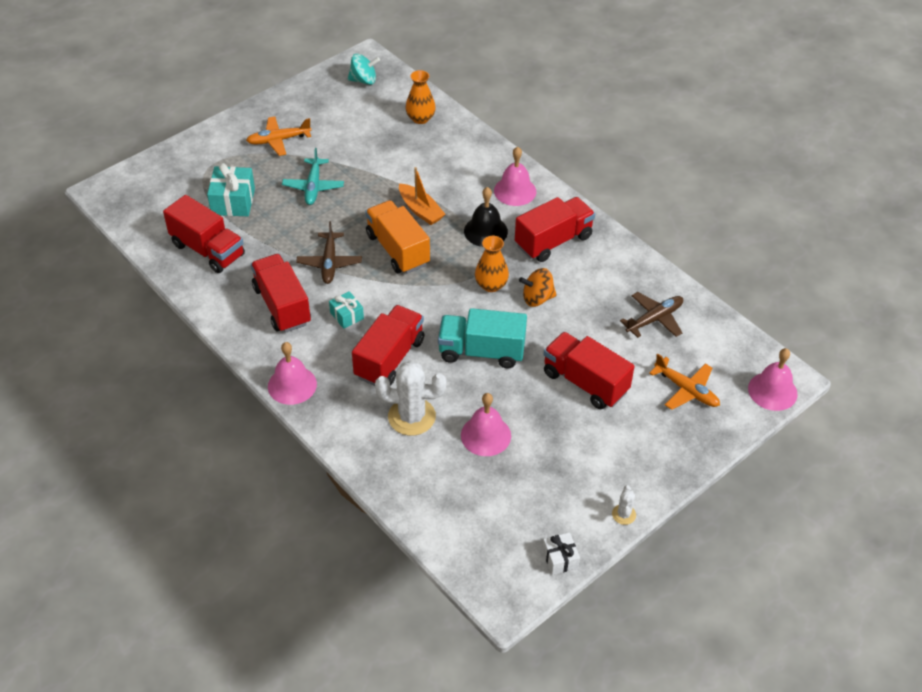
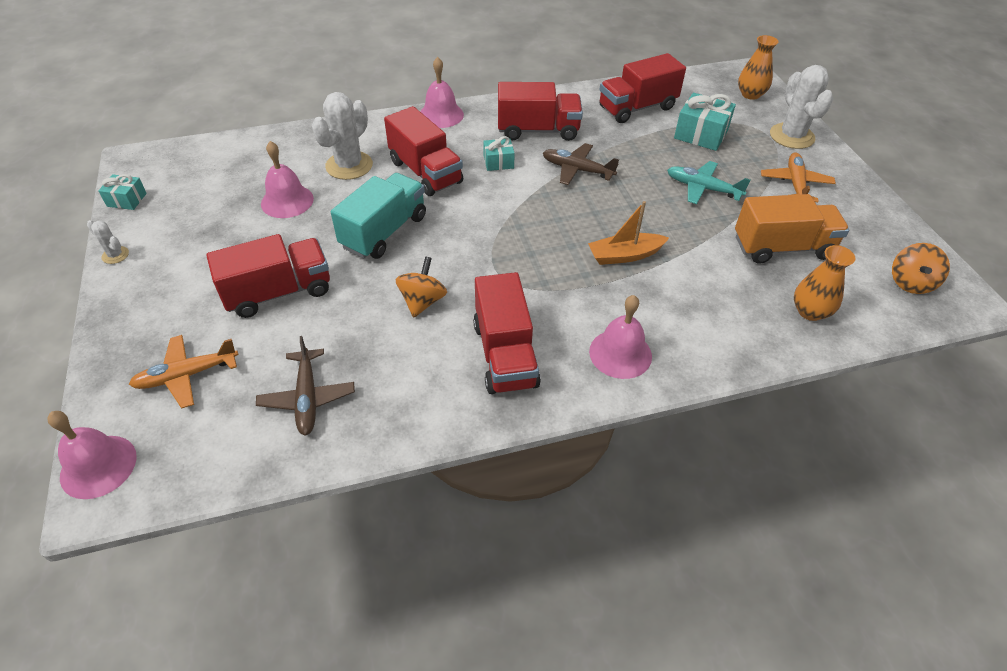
camera: 115 degrees right, 0 degrees up
turquoise spinning top [348,54,380,85] -> orange spinning top [892,243,950,294]
orange truck [365,200,430,274] -> orange truck moved to [735,194,849,264]
black bell [464,187,508,247] -> none
orange vase [475,236,509,292] -> orange vase moved to [738,35,779,100]
white gift [542,532,580,575] -> turquoise gift [98,174,147,210]
none -> white cactus [770,65,833,149]

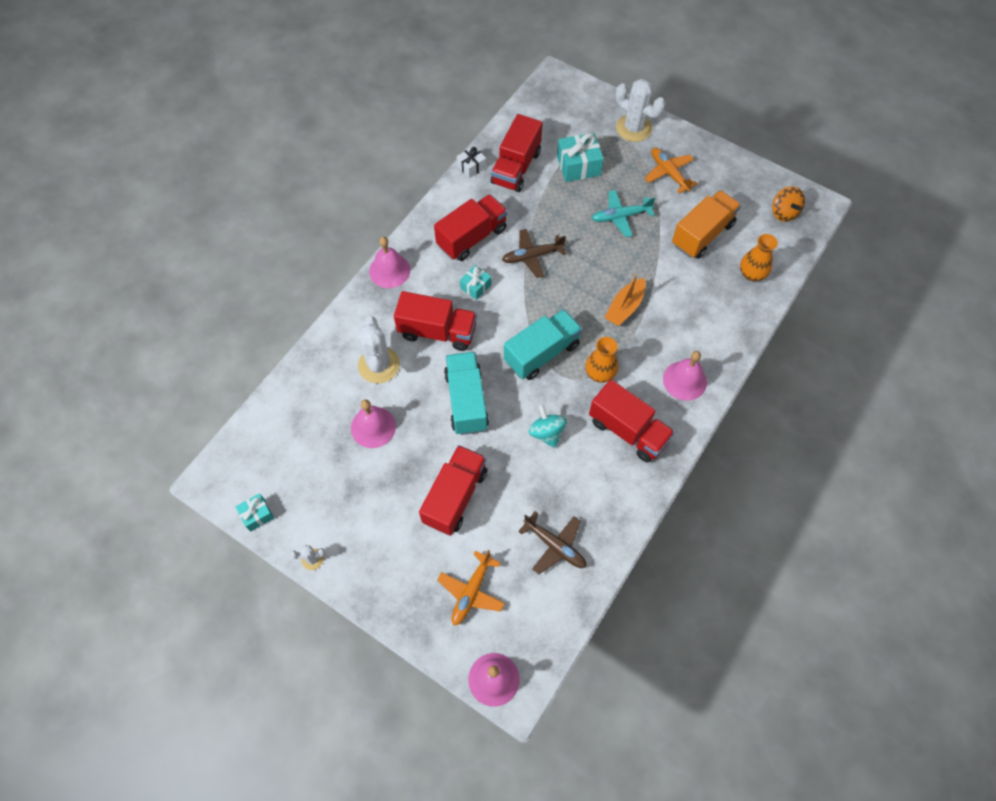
camera: 40 degrees left, 15 degrees up
orange spinning top [396,256,447,318] -> turquoise spinning top [528,404,567,448]
orange vase [738,35,779,100] -> orange vase moved to [585,337,618,383]
none -> white gift [457,146,486,178]
none -> turquoise truck [504,309,582,380]

